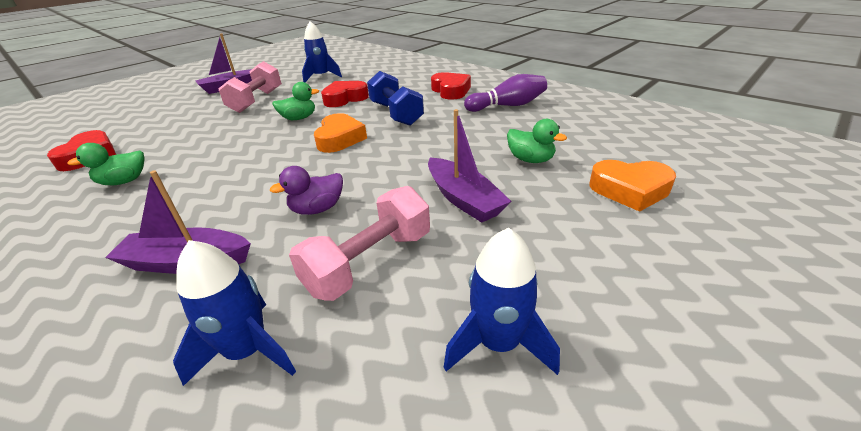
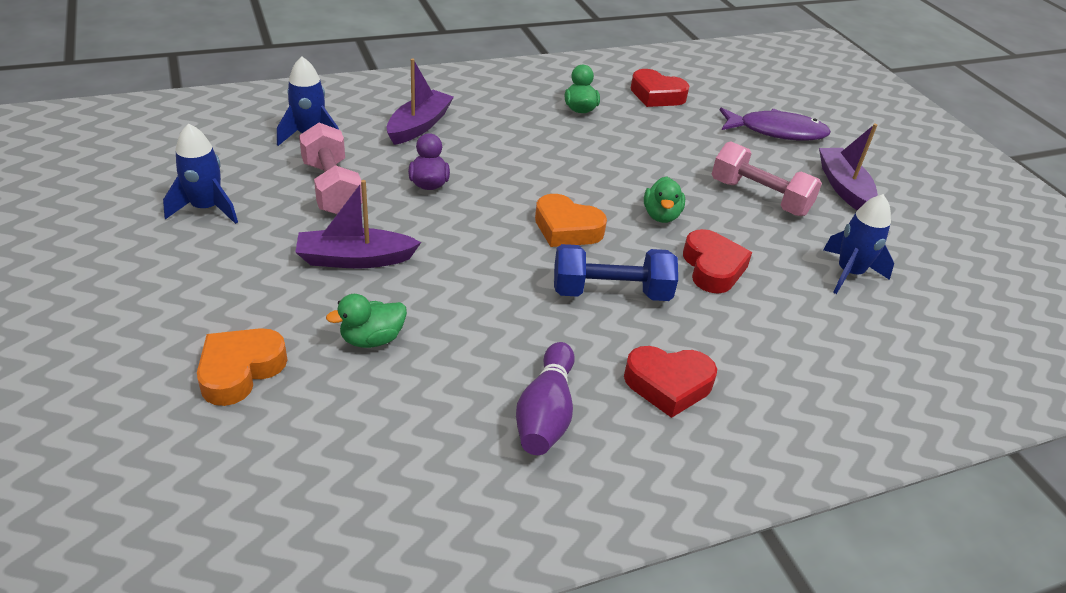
camera: 110 degrees right, 5 degrees up
none -> purple fish [720,107,831,141]

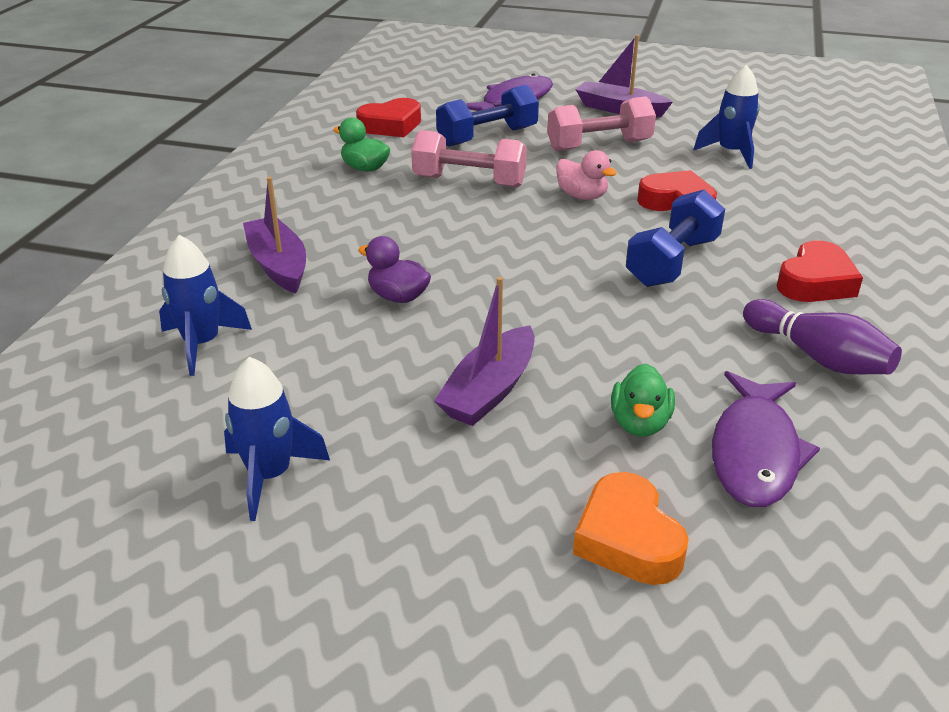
camera: 50 degrees left, 5 degrees down
pink dumbbell [299,123,362,214] -> pink dumbbell moved to [411,130,527,187]
orange heart [535,194,607,247] -> none
green duck [644,176,685,223] -> pink duck [557,150,617,200]
none -> blue dumbbell [436,85,539,147]
none -> purple fish [712,371,820,507]

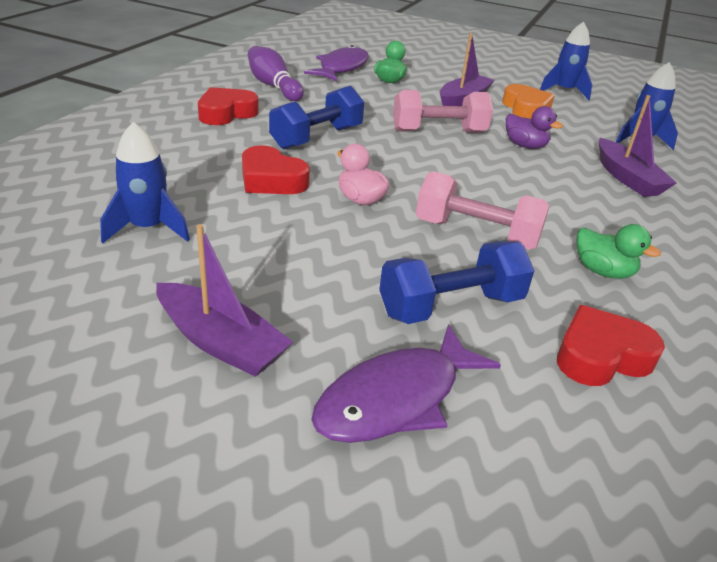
camera: 175 degrees left, 0 degrees up
pink dumbbell [547,96,656,151] -> pink dumbbell moved to [393,90,493,133]
orange heart [573,472,689,585] -> orange heart moved to [502,84,555,119]

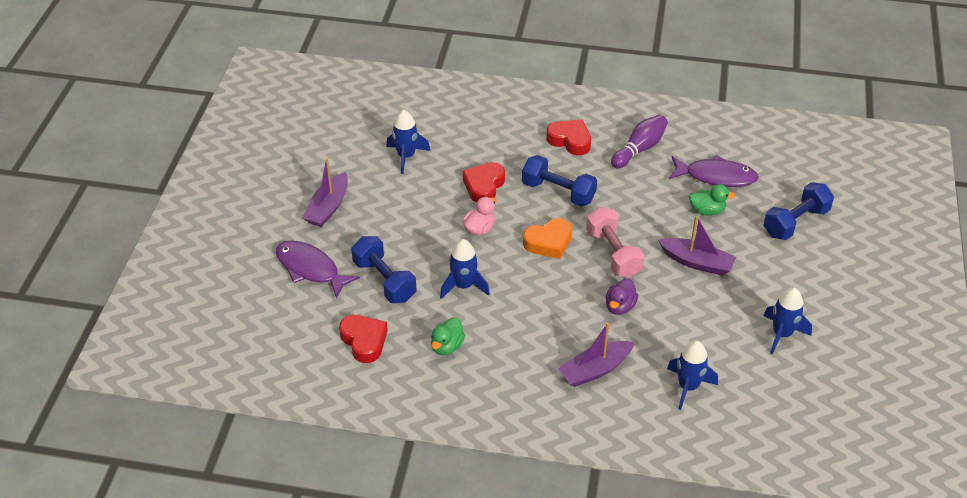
camera: 80 degrees right, 10 degrees up
pink dumbbell [416,171,549,250] -> blue rocket [440,239,490,299]
orange heart [502,84,555,119] -> orange heart moved to [523,218,572,259]
none -> blue dumbbell [763,182,834,240]

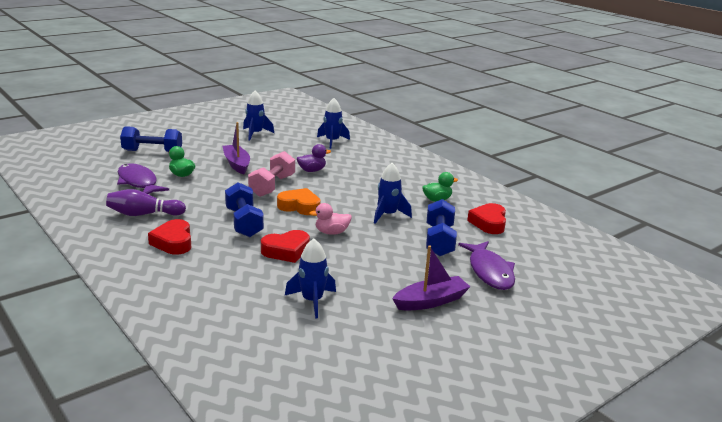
camera: 140 degrees left, 20 degrees down
purple boat [558,323,634,387] -> none

